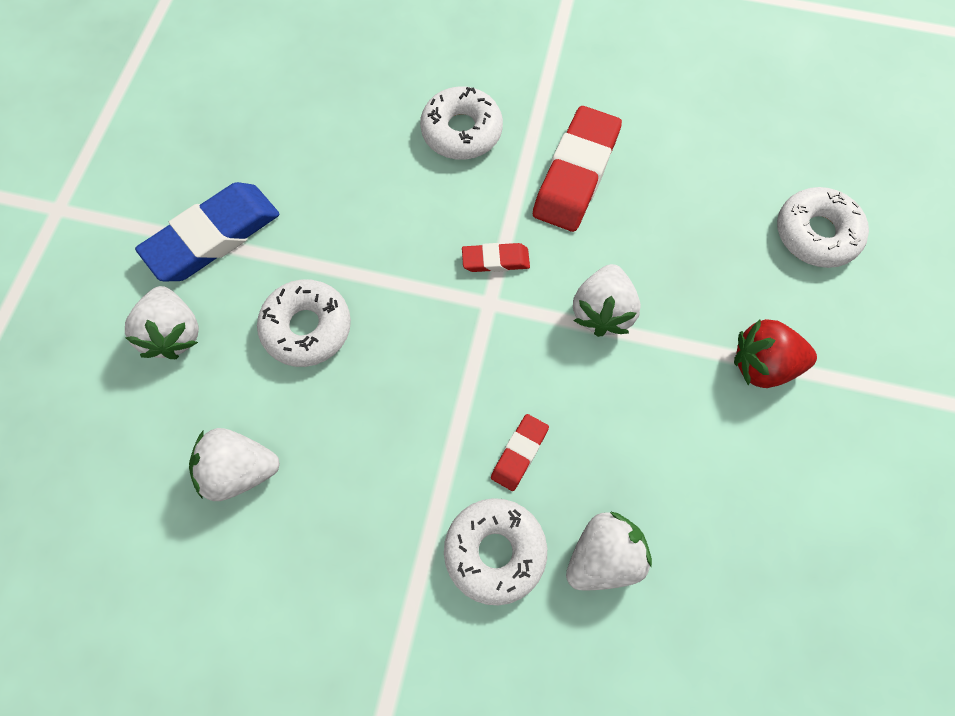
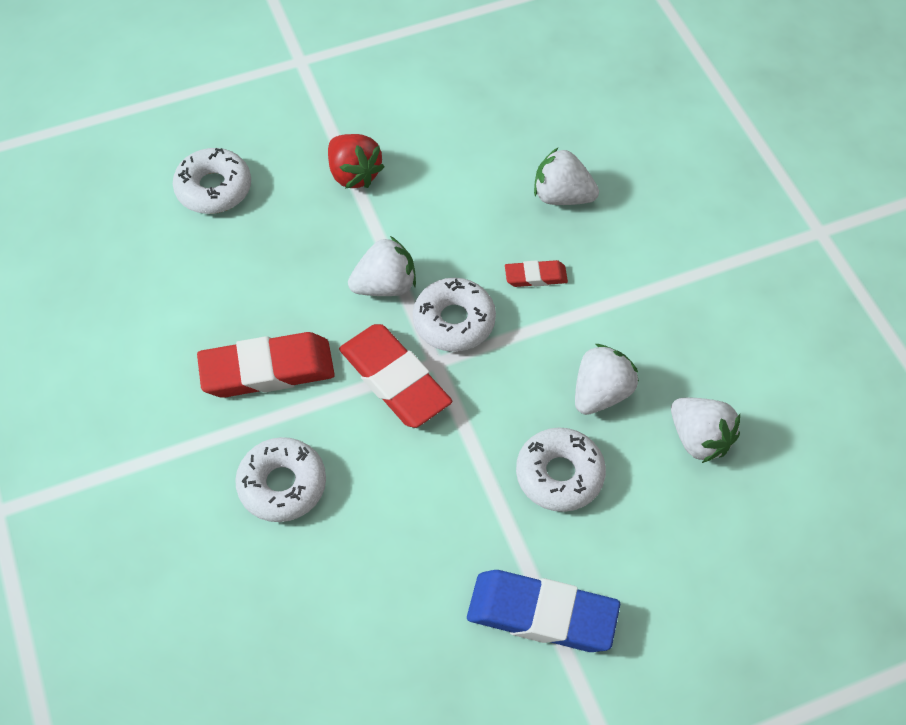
camera: 125 degrees left, 10 degrees down
white strawberry [125,286,199,359] -> white strawberry moved to [575,344,639,415]
white donut [444,498,547,606] -> white donut moved to [413,278,496,352]
red eraser [462,243,530,272] -> red eraser [339,324,452,428], size x2.01

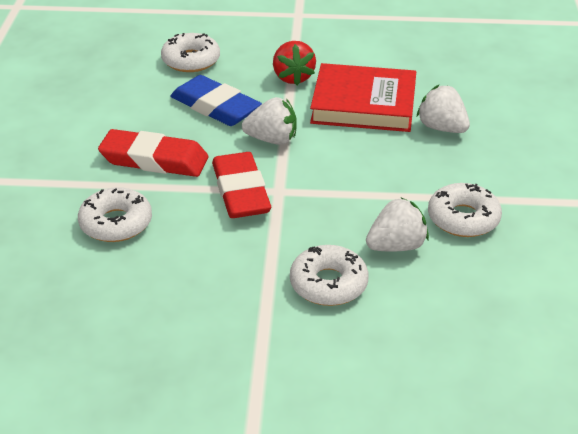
camera: 25 degrees right, 20 degrees down
white donut [413,278,496,352] -> white donut moved to [428,183,502,237]
blue eraser [467,570,620,652] -> blue eraser moved to [170,75,262,126]
red eraser [505,260,568,287] -> none
white strawberry [671,398,740,463] -> none
none -> red book [310,63,416,132]

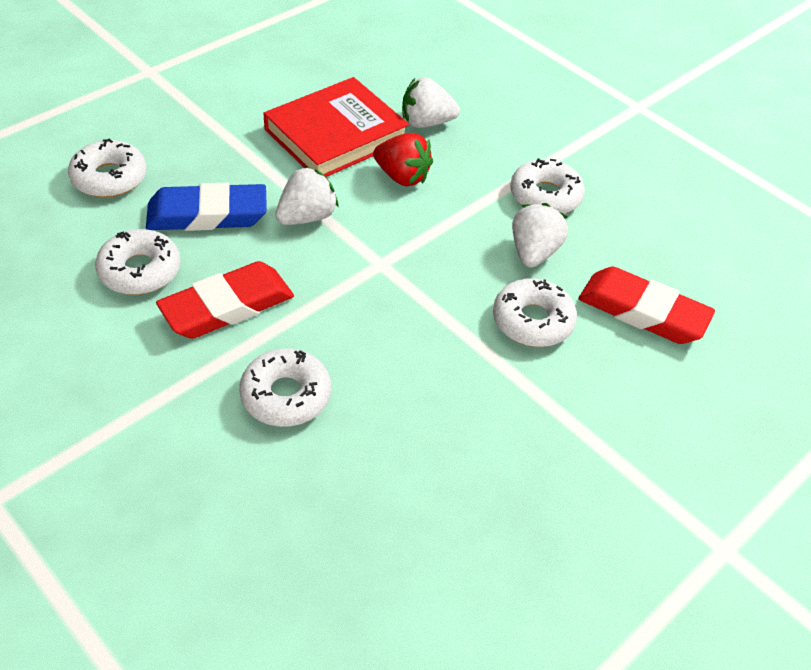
camera: 50 degrees left, 10 degrees up
red eraser [212,152,272,218] -> red eraser moved to [579,266,715,344]
red strawberry [273,41,316,85] -> red strawberry moved to [373,133,433,186]
none -> white donut [95,229,181,295]

